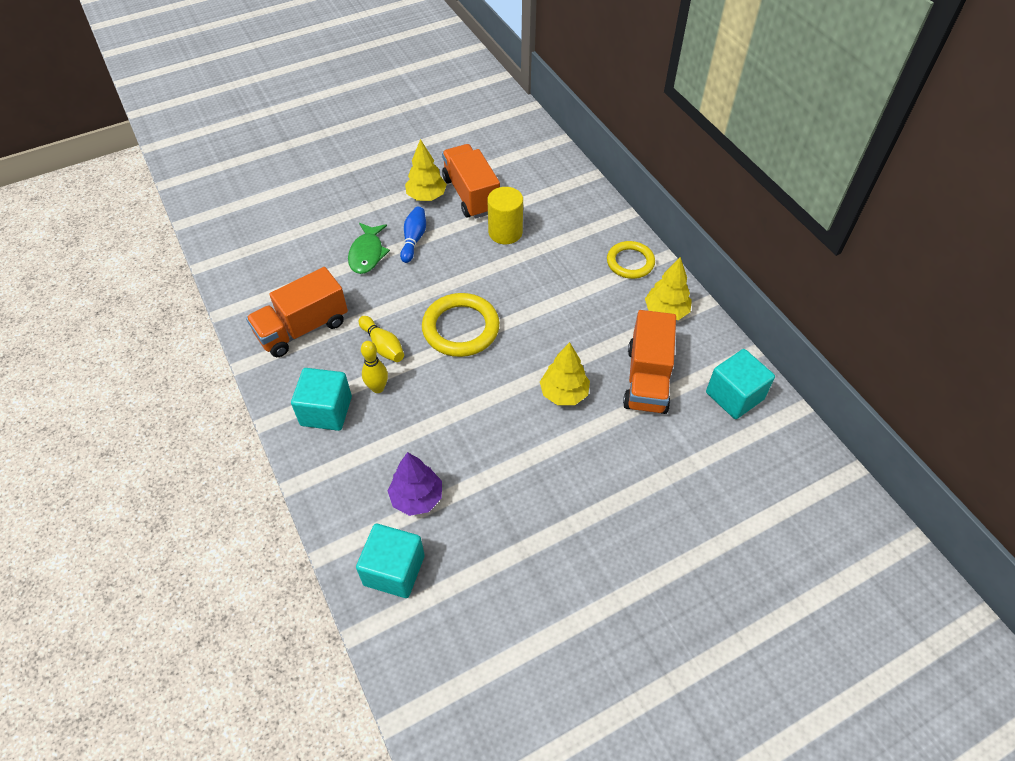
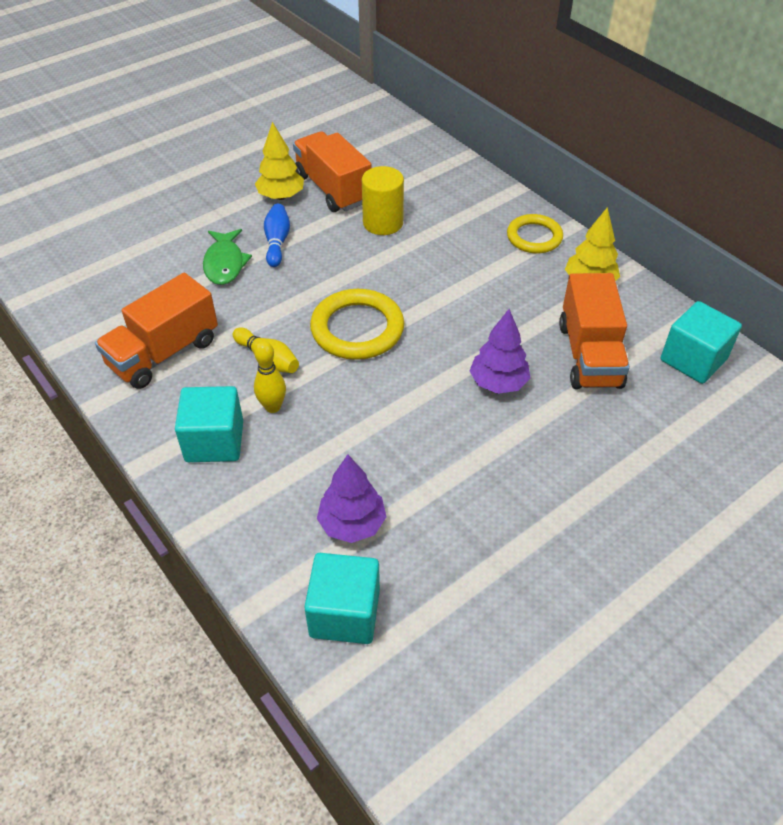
camera: 10 degrees left, 5 degrees down
yellow tree [540,342,590,405] -> purple tree [470,309,530,394]

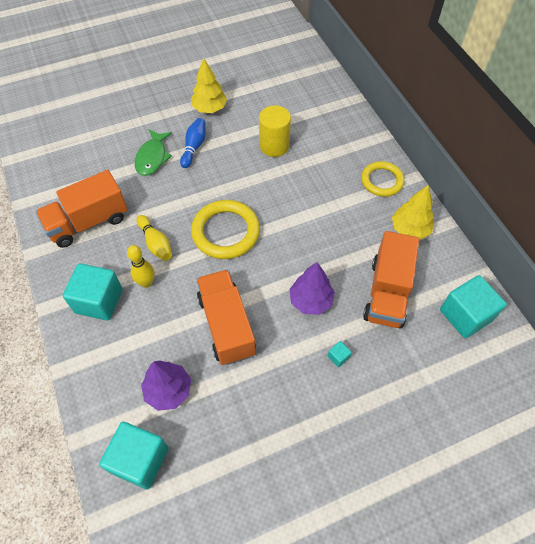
camera: 15 degrees right, 10 degrees up
orange truck [293,131,372,212] -> orange truck moved to [196,269,256,365]
none -> turquoise cube [328,341,352,367]

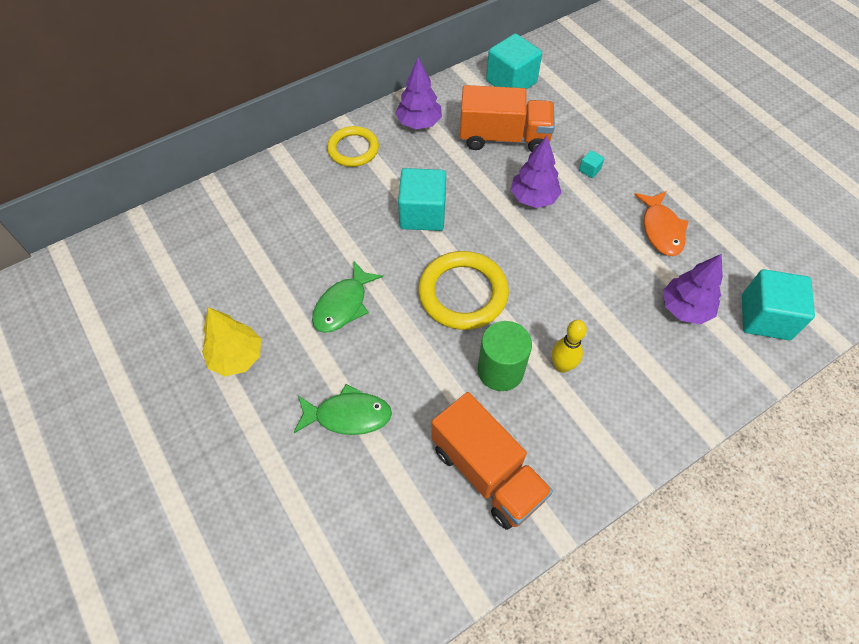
camera: 100 degrees left, 0 degrees up
turquoise cube [63,263,123,321] -> turquoise cube moved to [398,168,446,231]
yellow bowling pin [136,215,172,261] -> green cylinder [478,321,532,391]
blue bowling pin [180,118,206,168] -> none
orange truck [196,269,256,365] -> none
yellow cylinder [259,105,291,157] -> none
yellow tree [392,185,434,240] -> purple tree [395,58,442,129]
none -> green fish [312,261,383,333]
none -> orange fish [634,191,689,256]

